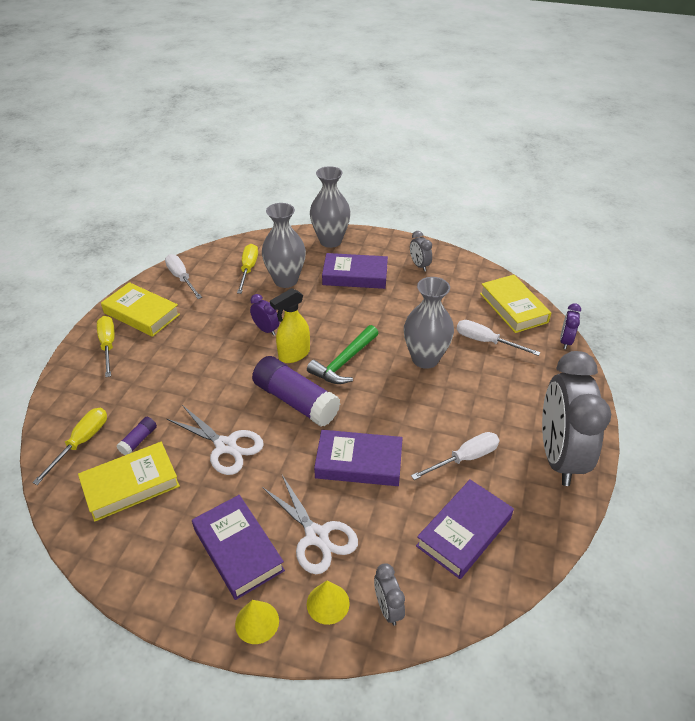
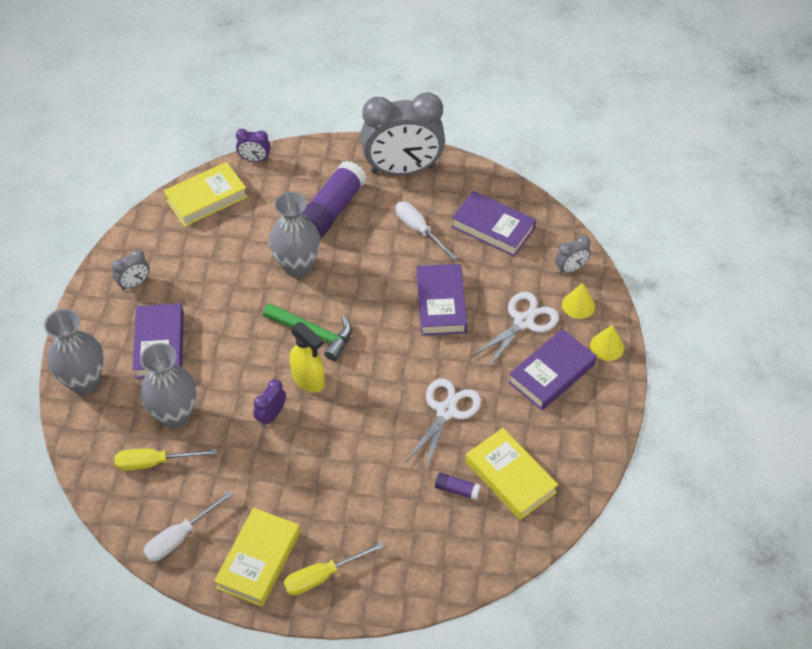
camera: 100 degrees left, 10 degrees up
yellow screwdriver [32,408,107,485] -> none
purple glue stick [252,356,341,427] -> purple glue stick moved to [301,160,366,238]
white screwdriver [457,320,540,356] -> none

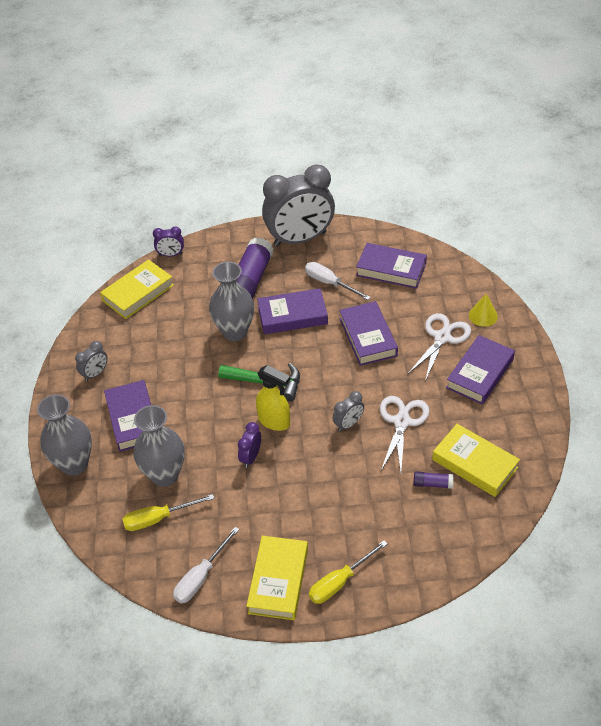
camera: 10 degrees left, 5 degrees down
grey clock [555,235,591,274] -> grey clock moved to [332,391,364,432]
yellow cone [590,325,624,361] -> none
none -> purple book [257,288,328,334]

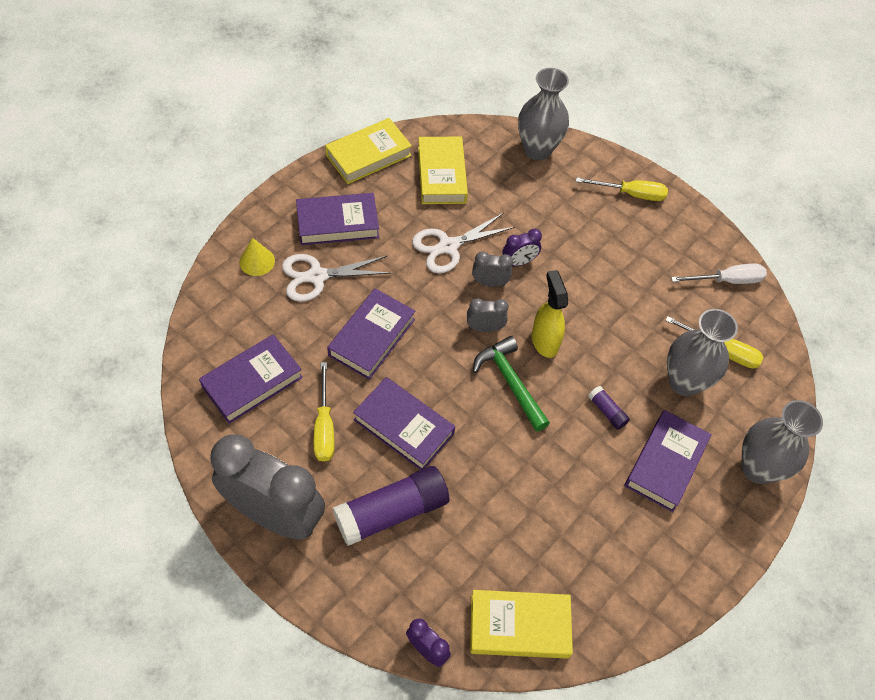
camera: 140 degrees left, 10 degrees up
grey clock [75,341,108,381] -> grey clock moved to [467,298,509,332]
grey vase [209,262,254,341] -> grey vase moved to [518,68,569,160]
purple clock [238,422,261,468] -> purple clock moved to [503,229,542,266]
yellow book [246,536,308,620] -> yellow book moved to [325,118,412,184]
white screwdriver [305,262,371,300] -> yellow screwdriver [314,362,334,462]
purple book [356,243,427,289] -> purple book turned 75 degrees clockwise [199,334,303,424]
purple glue stick [413,472,454,489] -> purple glue stick moved to [588,386,630,430]

